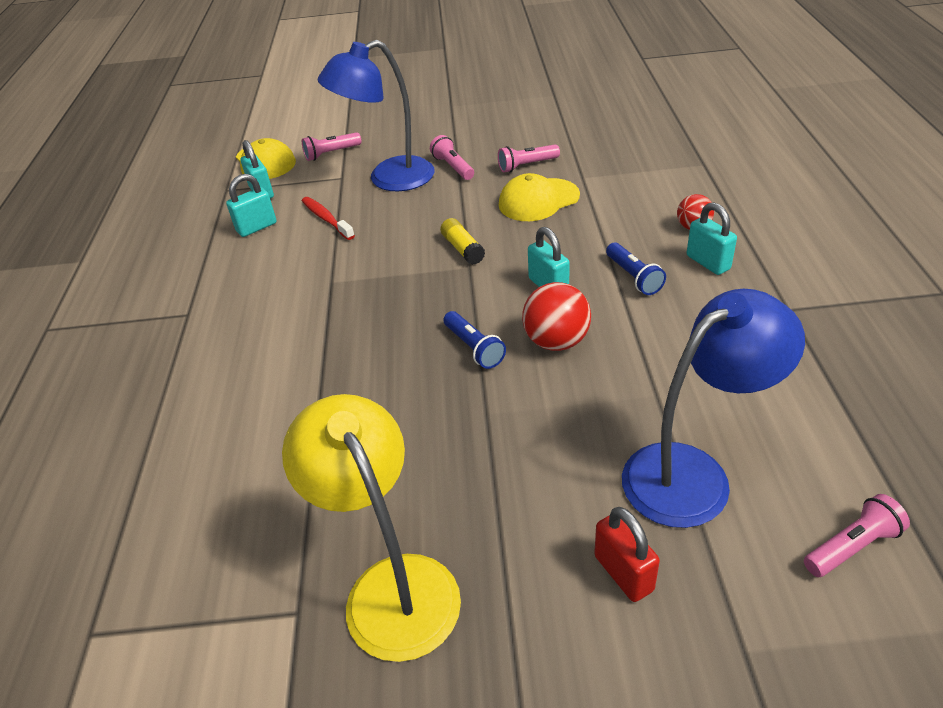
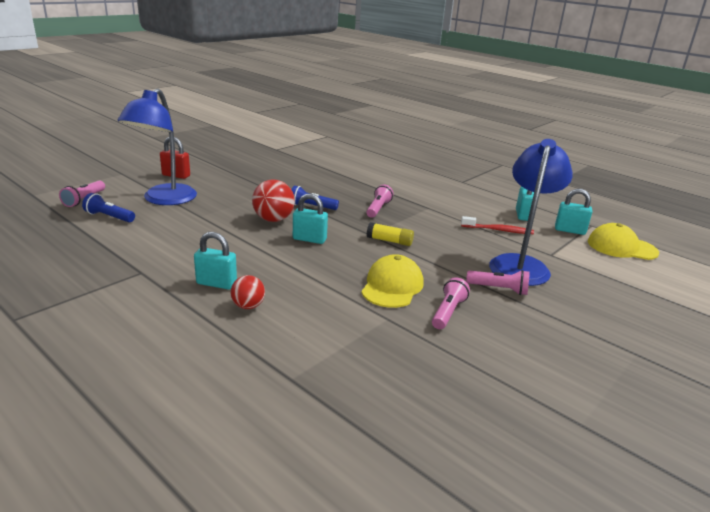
camera: 130 degrees right, 15 degrees down
yellow lamp [282,394,461,662] -> none
pink flashlight [302,132,361,161] -> pink flashlight moved to [366,184,393,218]
blue flashlight [606,242,666,295] -> blue flashlight moved to [82,193,135,222]

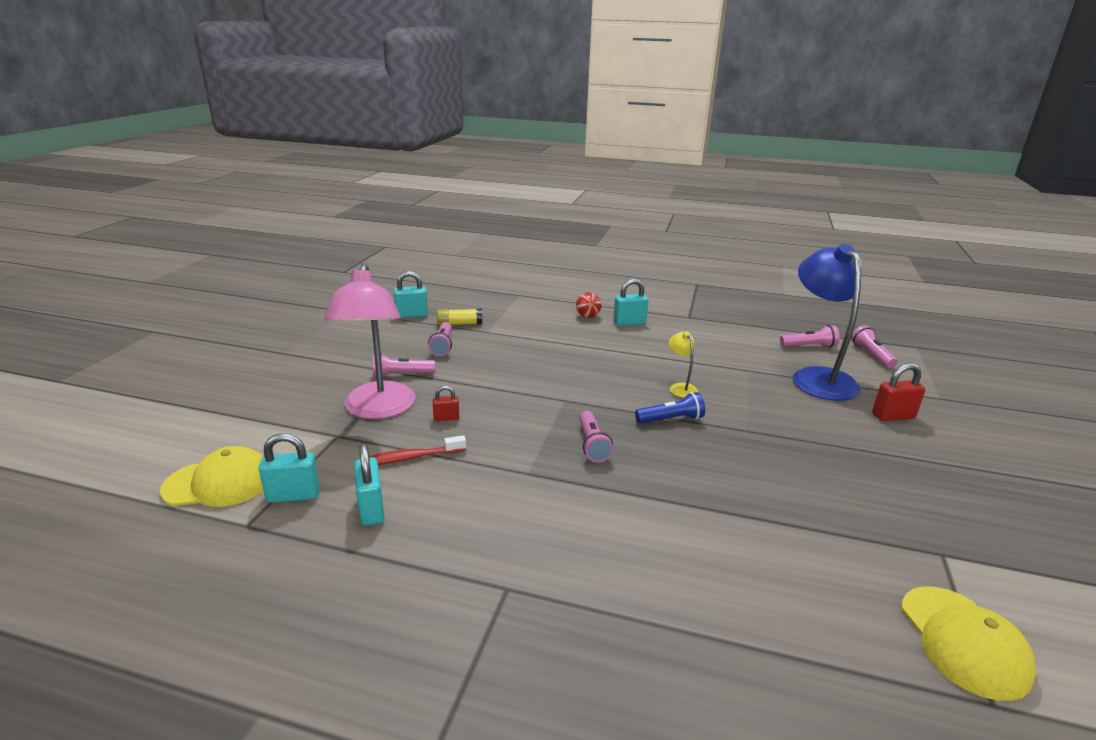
camera: 155 degrees right, 0 degrees up
blue flashlight [82,193,135,222] -> pink flashlight [780,325,840,347]
red ball [252,179,295,222] -> yellow lamp [669,332,698,398]
turquoise padlock [293,194,328,244] -> turquoise padlock moved to [394,271,428,318]
yellow cap [361,254,424,308] -> yellow cap moved to [901,586,1036,701]
yellow glue stick [367,222,414,246] -> yellow glue stick moved to [437,309,482,326]
blue lamp [489,139,573,286] -> pink lamp [324,264,415,419]
none -> red padlock [433,385,459,421]

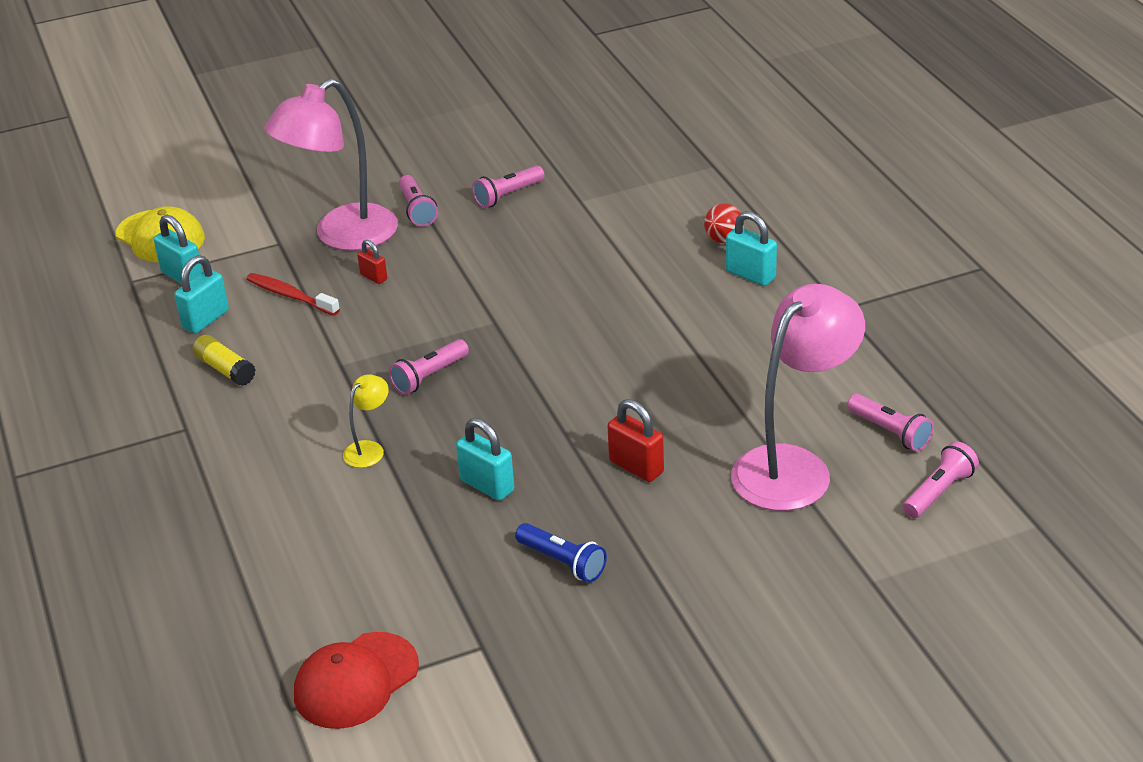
camera: 55 degrees right, 10 degrees up
pink flashlight [373,353,435,377] -> pink flashlight turned 150 degrees counterclockwise [399,175,438,227]
turquoise padlock [394,271,428,318] -> turquoise padlock moved to [456,418,514,501]
yellow glue stick [437,309,482,326] -> yellow glue stick moved to [192,335,256,386]
blue flashlight [635,392,705,424] -> blue flashlight moved to [515,523,607,583]
yellow lamp [669,332,698,398] -> yellow lamp moved to [343,374,389,468]
blue lamp [793,244,861,401] -> pink lamp [731,284,865,511]
red padlock [872,363,925,421] -> red padlock moved to [608,399,664,482]
yellow cap [901,586,1036,701] -> red cap [294,632,419,729]

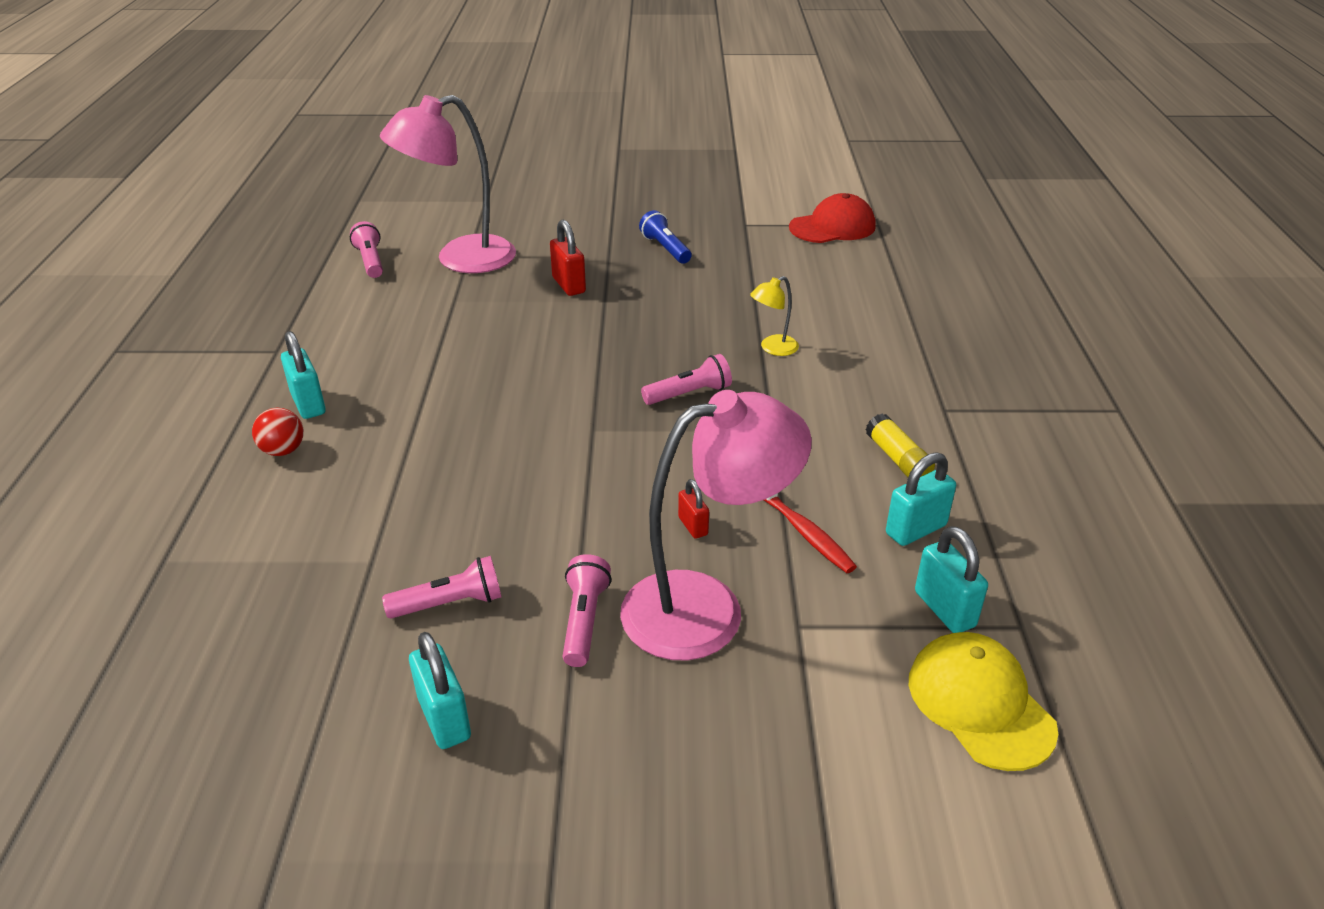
camera: 160 degrees left, 0 degrees up
turquoise padlock [456,418,514,501] -> turquoise padlock moved to [409,632,471,749]
pink flashlight [903,441,979,518] -> none

